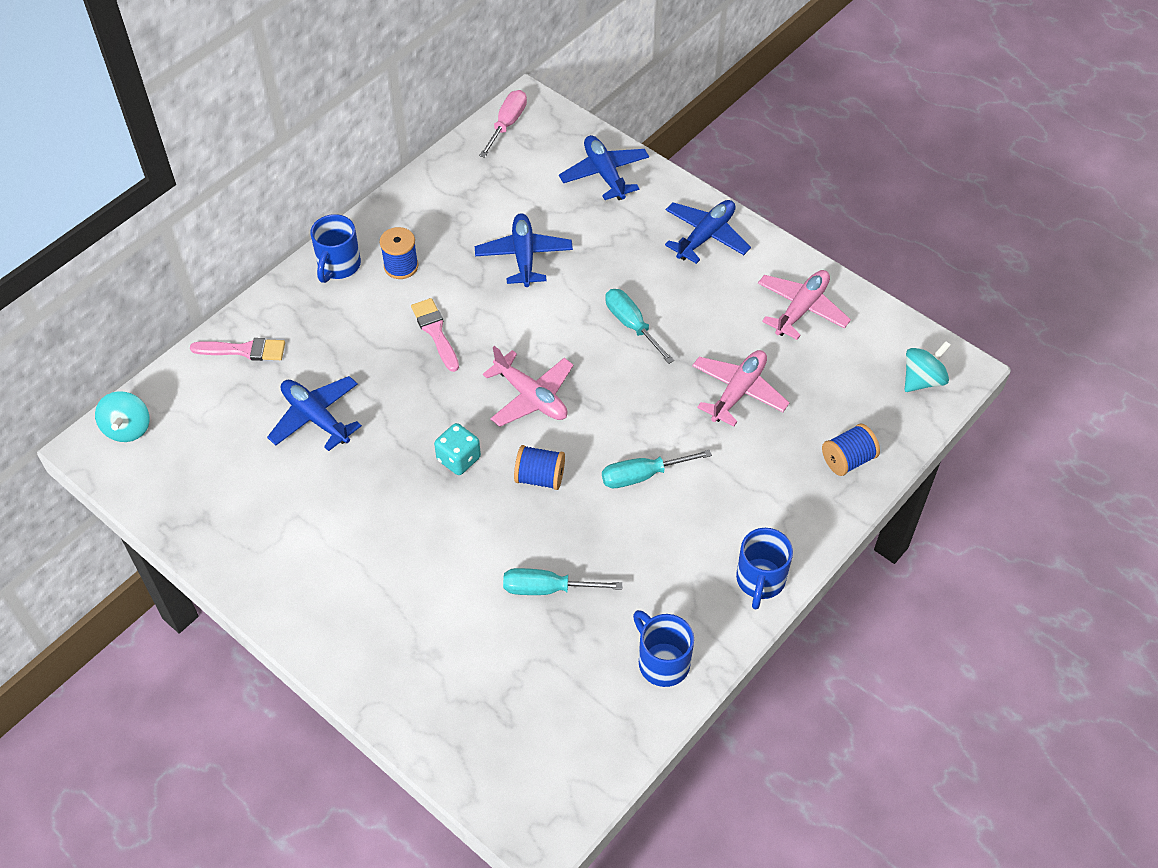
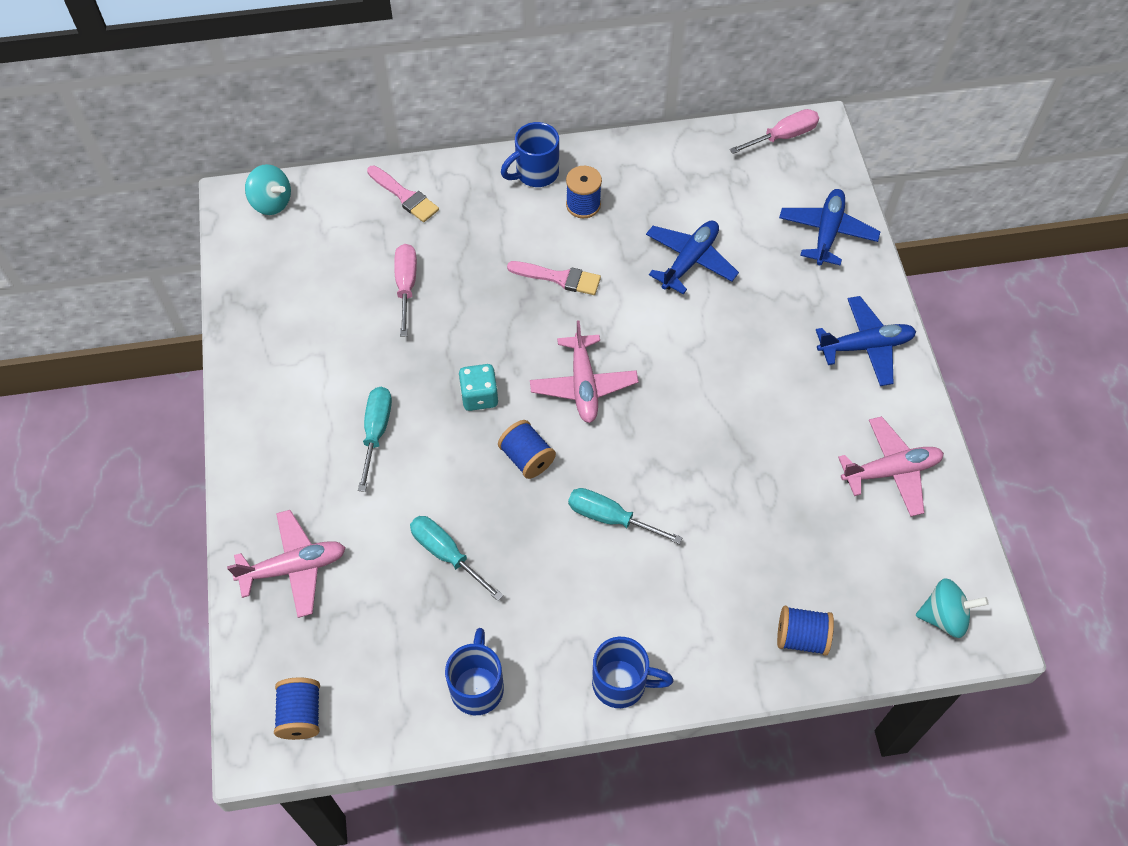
camera: 40 degrees right, 5 degrees up
turquoise spinning top [95,391,150,442] -> turquoise spinning top turned 90 degrees counterclockwise [245,164,291,215]
blue plane [267,376,362,451] -> pink screwdriver [394,244,417,337]
pink brush [411,298,459,372] -> pink brush turned 90 degrees clockwise [507,261,601,295]
turquoise screwdriver [606,289,674,364] -> turquoise screwdriver moved to [358,387,392,492]
pink plane [692,350,790,427] -> pink plane moved to [227,510,346,618]
blue mug [736,528,793,609] -> blue mug turned 135 degrees counterclockwise [592,637,674,708]
none -> blue spool [274,678,320,740]

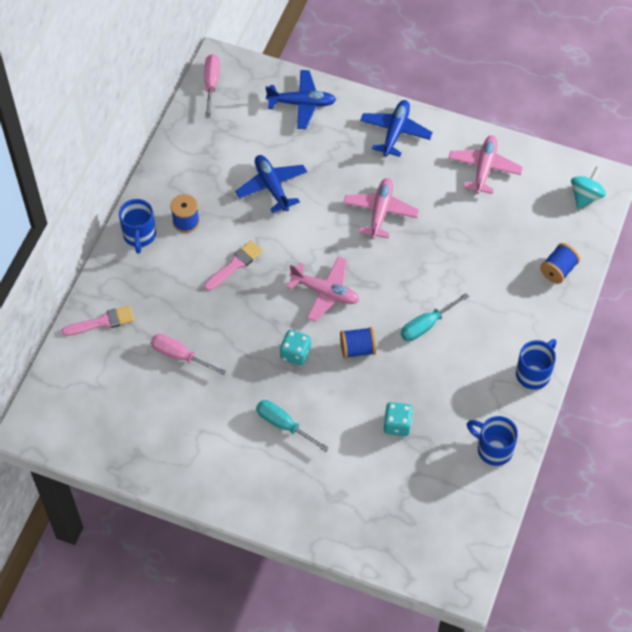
camera: 60 degrees left, 0 degrees up
pink plane [227,510,346,618] -> pink plane moved to [344,178,419,239]
turquoise spinning top [245,164,291,215] -> none
blue spool [274,678,320,740] -> none
turquoise screwdriver [410,516,503,601] -> turquoise dice [384,402,413,436]
blue plane [779,189,881,265] -> blue plane turned 135 degrees clockwise [266,70,336,129]

